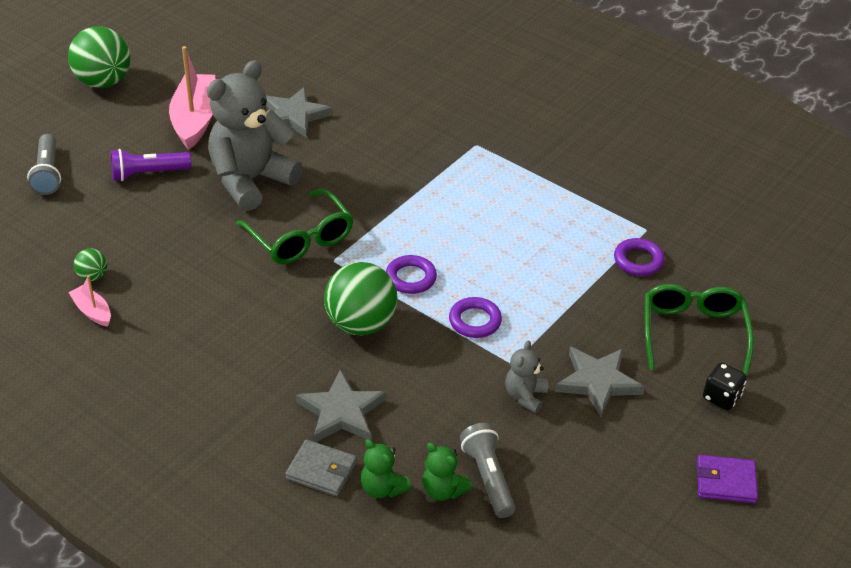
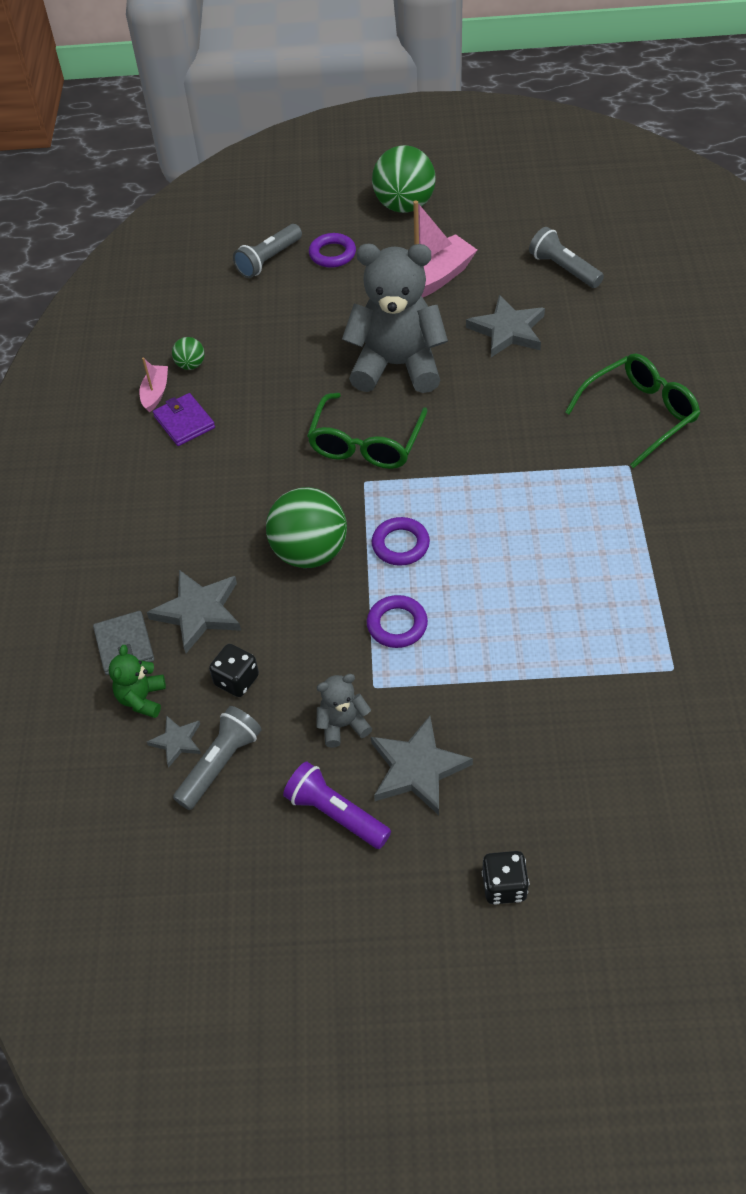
camera: 55 degrees right, 10 degrees up
purple flashlight [111,149,191,181] -> purple flashlight moved to [283,762,391,849]
green teddy bear [422,443,473,501] -> grey star [147,715,201,768]
purple ring [614,238,665,276] -> purple ring moved to [309,233,356,268]
green glasses [645,284,754,375] -> green glasses moved to [565,353,700,468]
purple wallet [697,455,758,503] -> purple wallet moved to [153,393,215,446]
none -> black dice [209,644,259,697]
none -> grey flashlight [529,227,604,288]

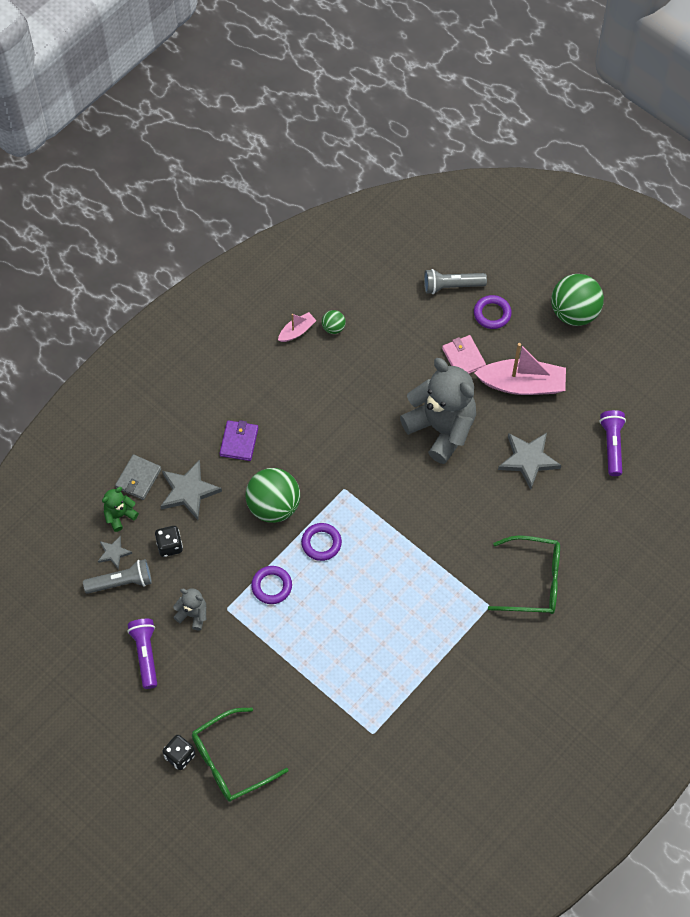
camera: 40 degrees right, 10 degrees up
purple wallet [153,393,215,446] -> purple wallet moved to [220,420,258,461]
green glasses [307,393,428,469] -> green glasses moved to [192,708,289,802]
grey star [371,716,473,815] -> none
grey flashlight [529,227,604,288] -> purple flashlight [600,410,626,476]
none -> pink wallet [442,335,486,374]

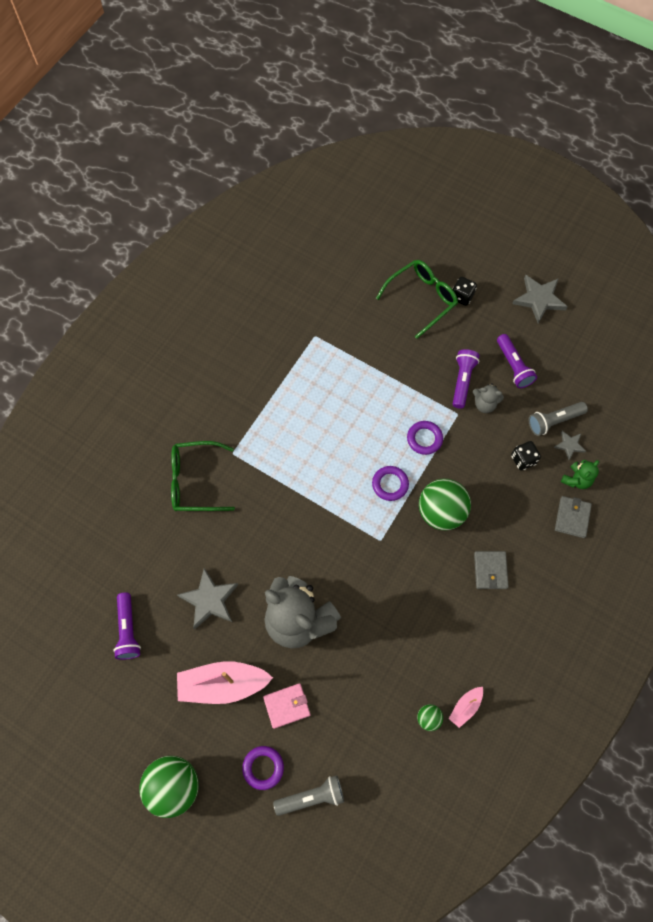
camera: 170 degrees right, 5 degrees up
grey star [160,460,222,520] -> grey star moved to [512,275,568,323]
purple wallet [220,420,258,461] -> grey wallet [474,551,509,589]
pink wallet [442,335,486,374] -> pink wallet turned 75 degrees counterclockwise [263,683,311,729]
none -> purple flashlight [453,349,480,409]

